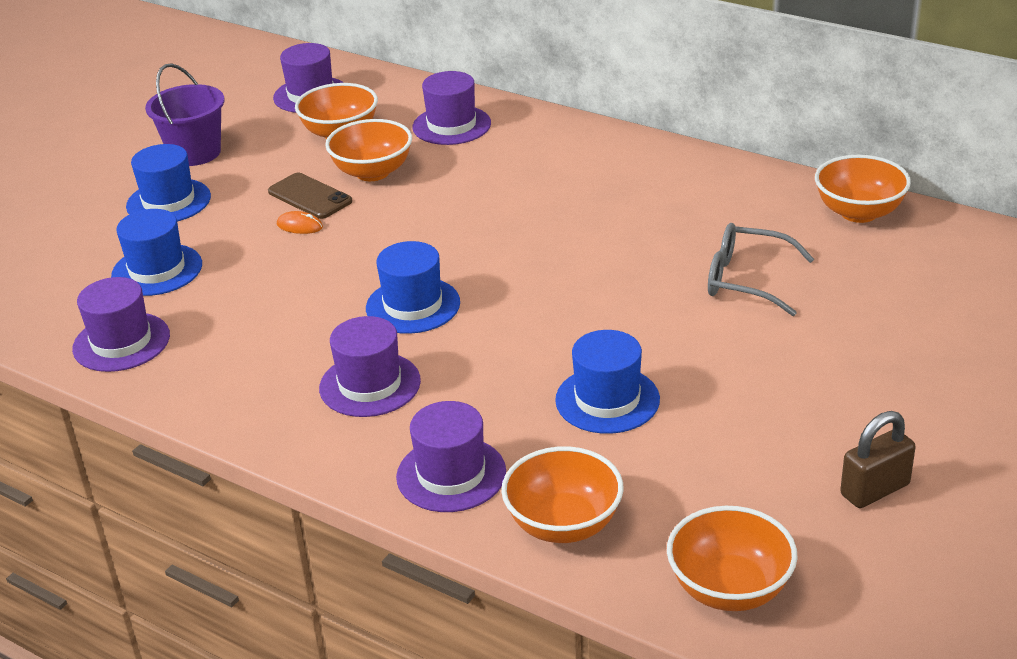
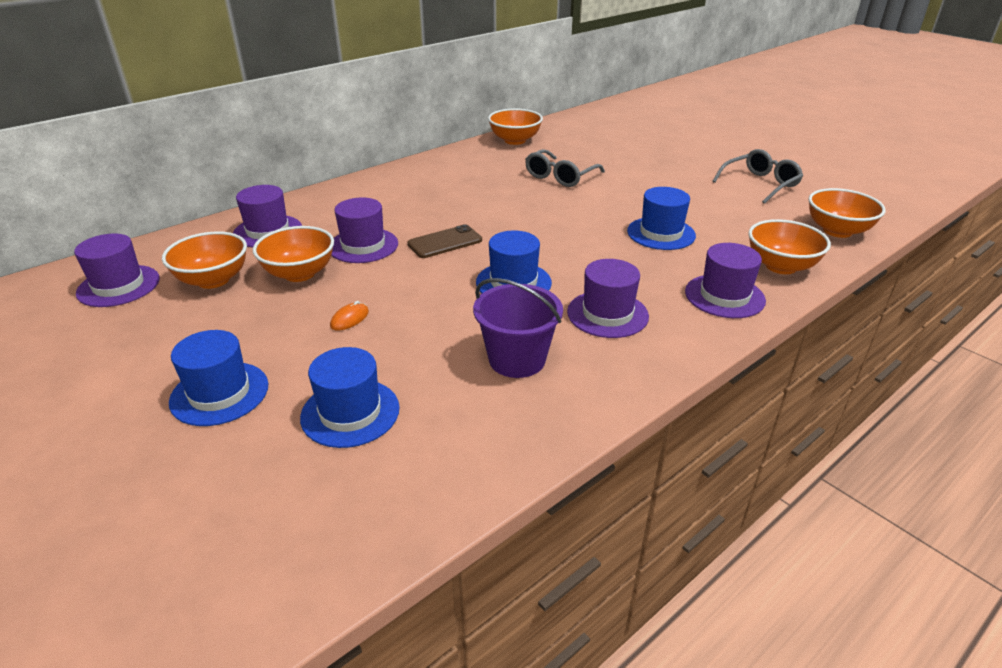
camera: 75 degrees left, 0 degrees up
purple hat [72,277,170,372] -> purple hat moved to [331,197,398,263]
purple bucket [145,63,225,166] -> purple bucket moved to [473,278,563,378]
brown phone [268,173,352,219] -> brown phone moved to [407,224,482,258]
brown padlock [840,411,916,508] -> grey glasses [712,149,803,204]

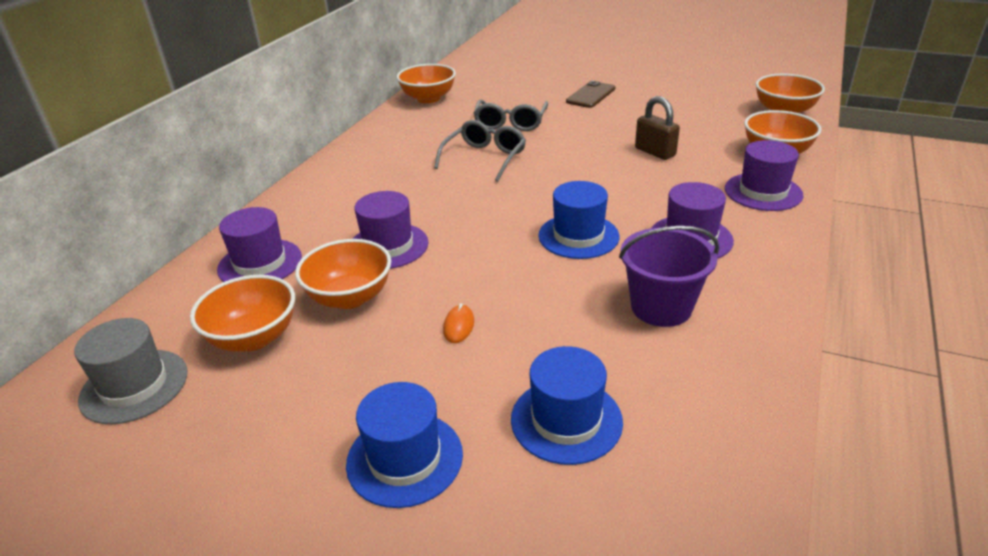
camera: 25 degrees left, 0 degrees up
purple hat [74,234,160,307] -> grey hat [74,318,187,424]
brown phone [407,224,482,258] -> brown phone moved to [566,81,615,108]
blue hat [627,187,696,250] -> brown padlock [635,96,680,160]
grey glasses [712,149,803,204] -> grey glasses moved to [434,120,526,182]

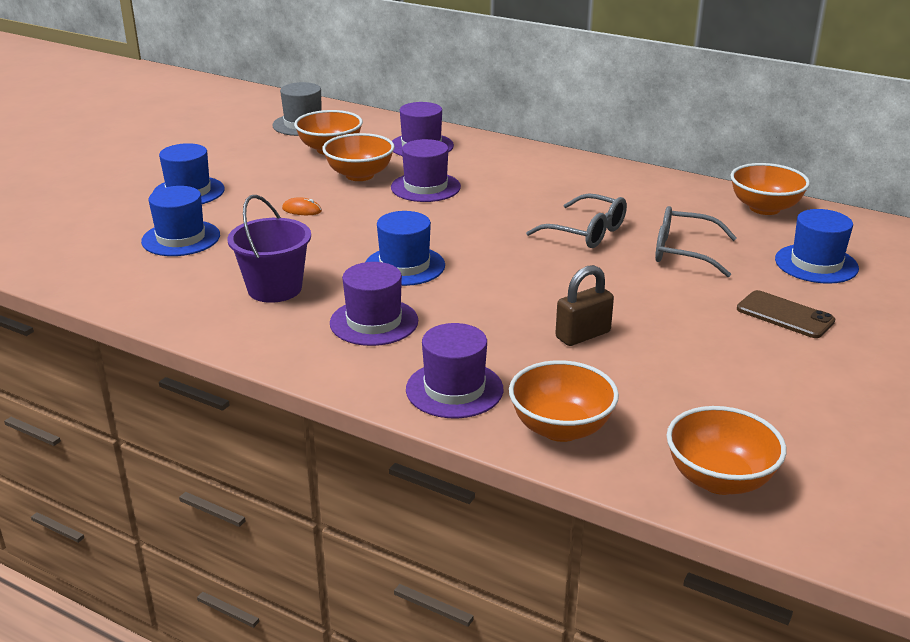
camera: 95 degrees right, 5 degrees down
none -> blue hat [775,209,859,284]

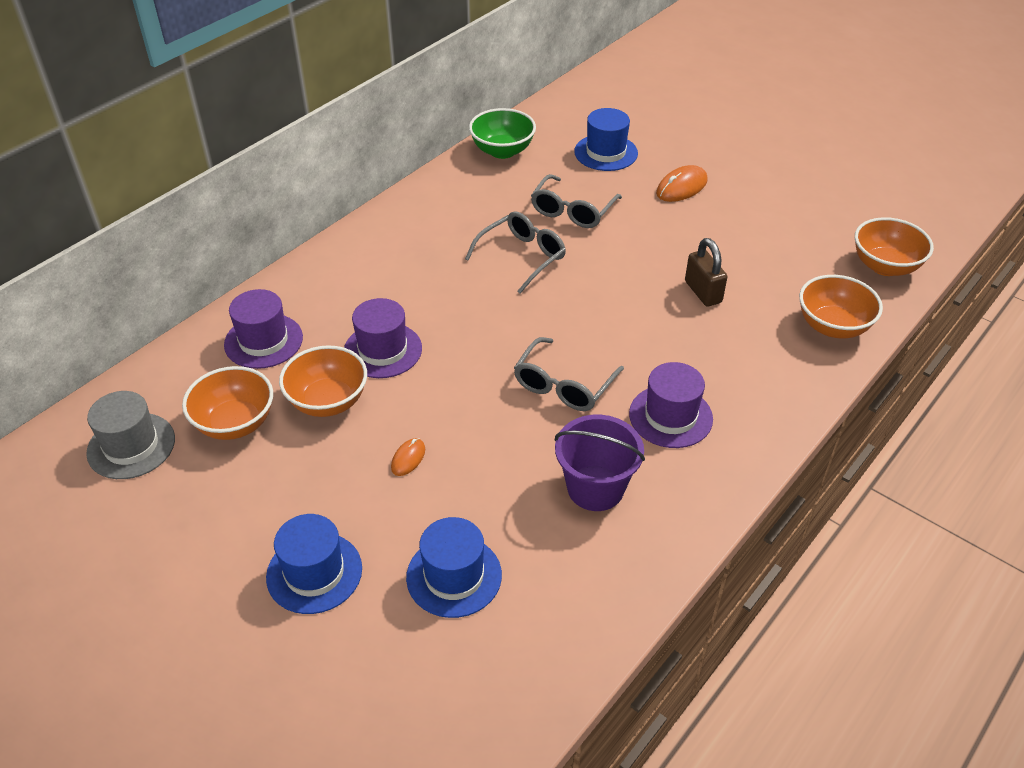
camera: 80 degrees left, 15 degrees up
blue hat [366,211,445,286] -> grey glasses [514,337,624,411]
purple hat [406,323,503,418] -> none
orange bowl [730,163,810,215] -> green bowl [469,108,536,159]
brown phone [737,290,835,338] -> orange mouse [656,165,708,202]

